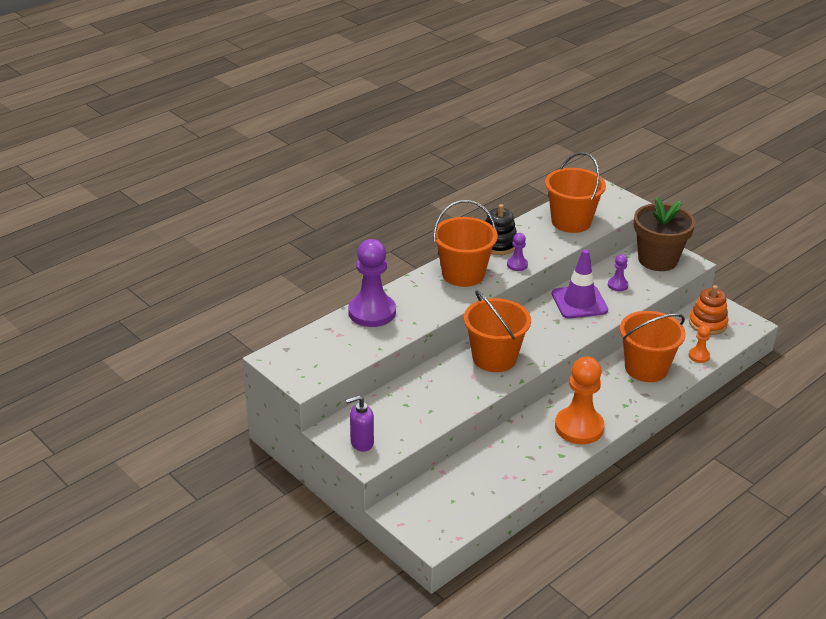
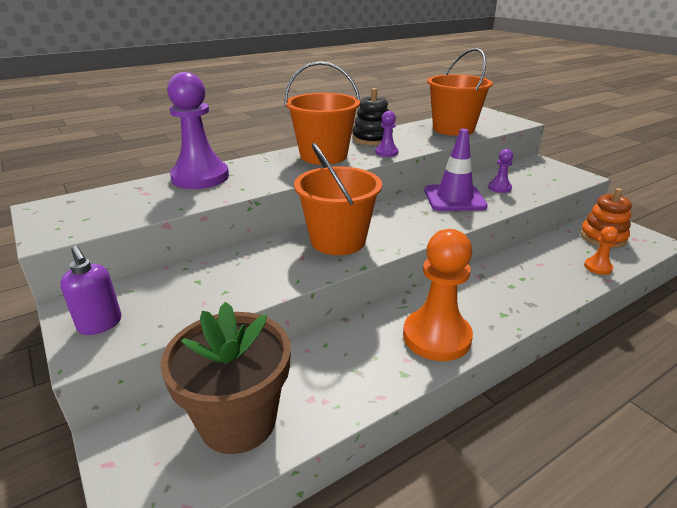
camera: 10 degrees right, 5 degrees down
purple soap dispenser [346,395,374,452] -> purple soap dispenser turned 120 degrees counterclockwise [60,246,122,335]
orange bucket [620,311,686,382] -> none
brown flower pot [634,197,695,271] -> brown flower pot moved to [160,302,291,454]

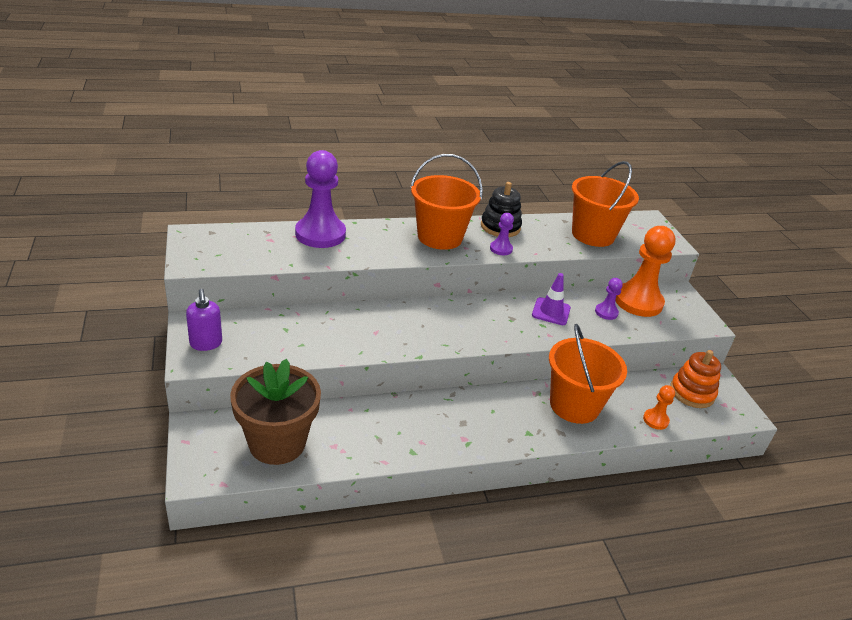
camera: 15 degrees right, 5 degrees up
orange bucket [294,143,382,255] -> orange bucket moved to [549,324,627,424]
orange pawn [403,229,473,361] -> orange pawn moved to [615,226,676,317]
purple traffic cone [424,129,488,211] -> purple traffic cone [532,273,571,325], size x0.66

